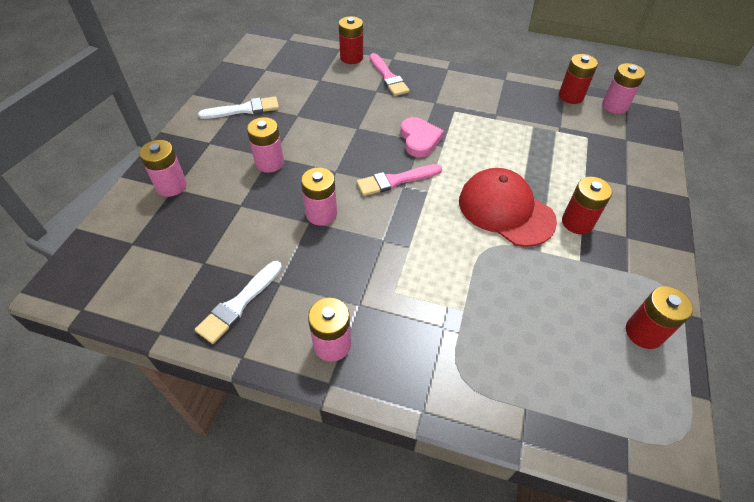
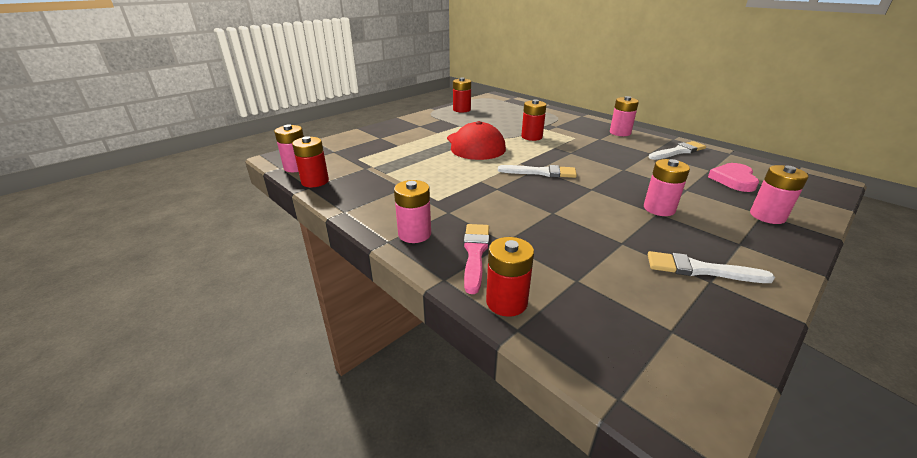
camera: 150 degrees left, 20 degrees down
pink battery [301,168,337,226] -> pink battery moved to [394,180,431,243]
pink brush [357,164,442,196] -> white brush [498,165,577,178]
pink heart [401,117,444,157] -> pink heart moved to [708,163,759,192]
red battery [562,177,612,234] -> red battery moved to [521,100,546,141]

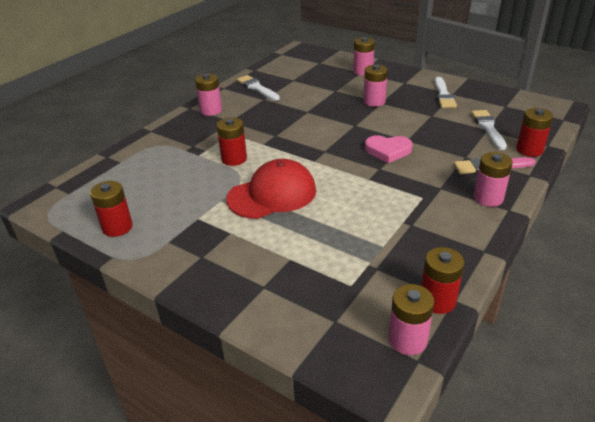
camera: 100 degrees left, 5 degrees up
white brush [498,165,577,178] -> white brush moved to [471,110,507,150]
pink heart [708,163,759,192] -> pink heart moved to [365,135,413,163]

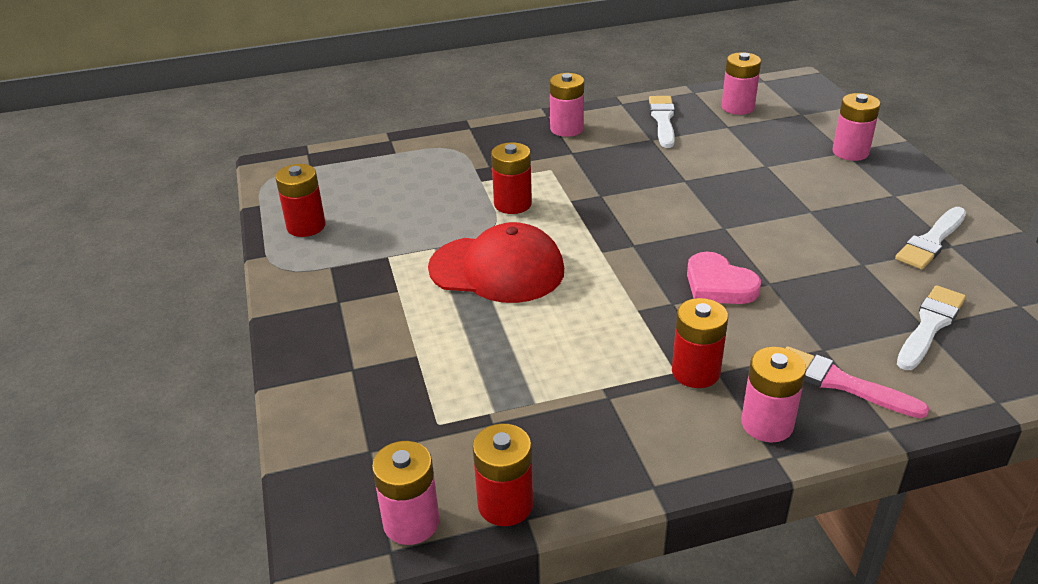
camera: 40 degrees right, 0 degrees up
pink battery [363,65,388,107] -> pink battery moved to [722,52,761,115]
red battery [516,108,553,157] -> red battery moved to [672,298,728,388]

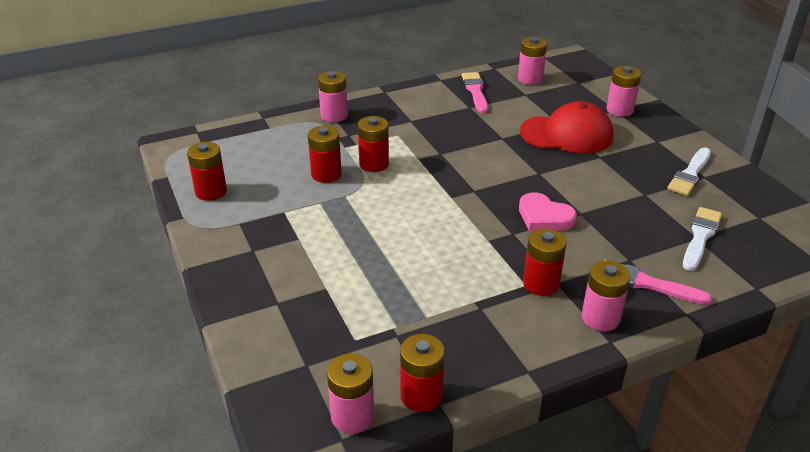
camera: 10 degrees left, 0 degrees up
red cap [428,222,564,303] -> red cap moved to [520,101,613,153]
pink battery [550,73,584,137] -> pink battery moved to [318,71,348,122]
white brush [649,96,675,148] -> pink brush [462,72,488,114]
none -> red battery [308,126,342,183]

